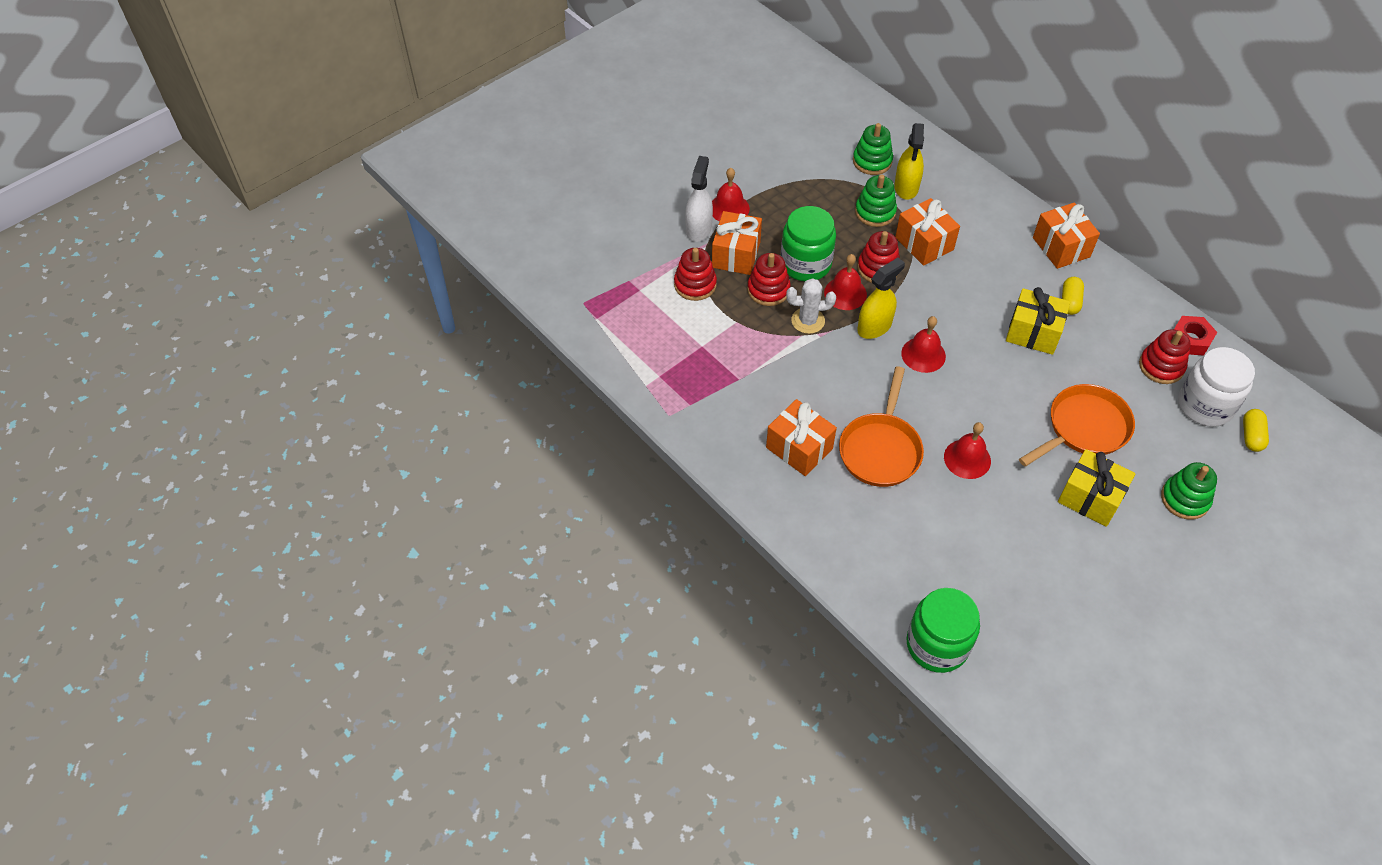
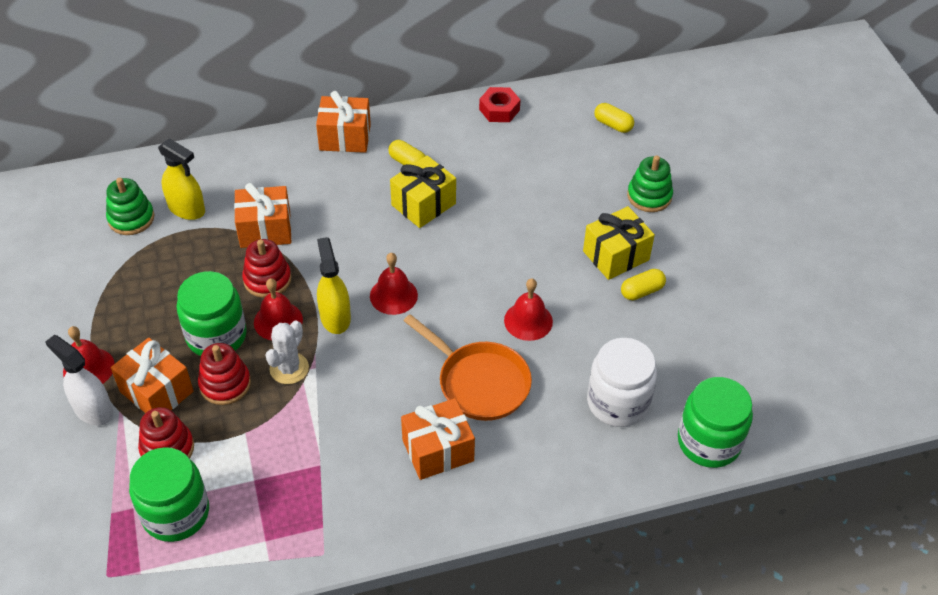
camera: 65 degrees left, 5 degrees down
green stacking toy [855,174,897,227] -> none
orange pan [1019,384,1135,466] -> none
red stacking toy [1139,329,1191,384] -> none
white jar [1178,347,1255,427] -> white jar moved to [587,338,657,427]
none -> green jar [129,447,209,542]
none -> yellow capsule [621,269,666,300]

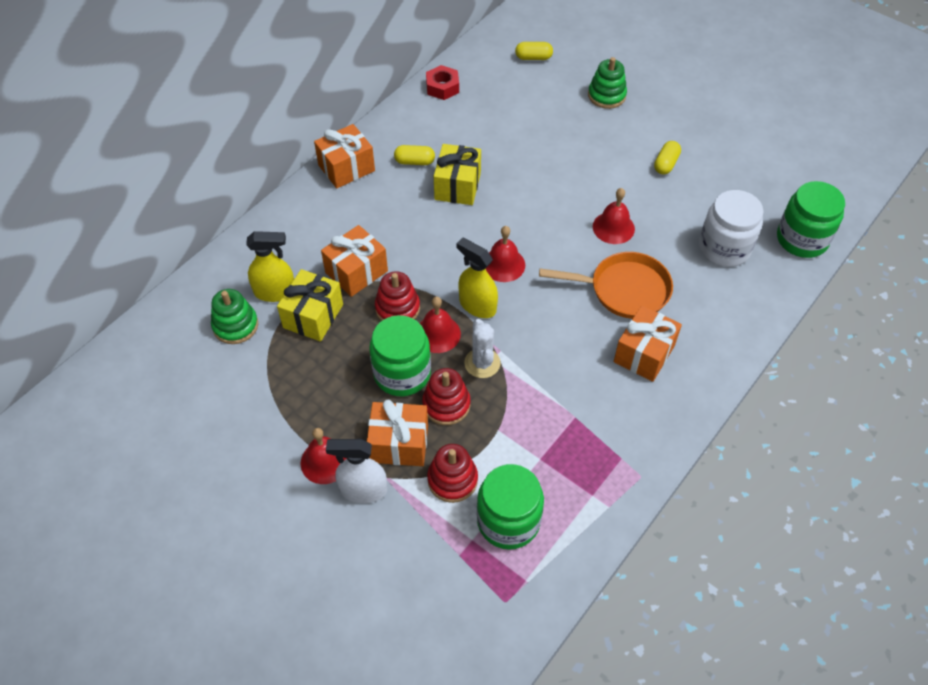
camera: 35 degrees left, 5 degrees up
yellow gift [583,206,655,280] -> yellow gift moved to [277,269,343,342]

